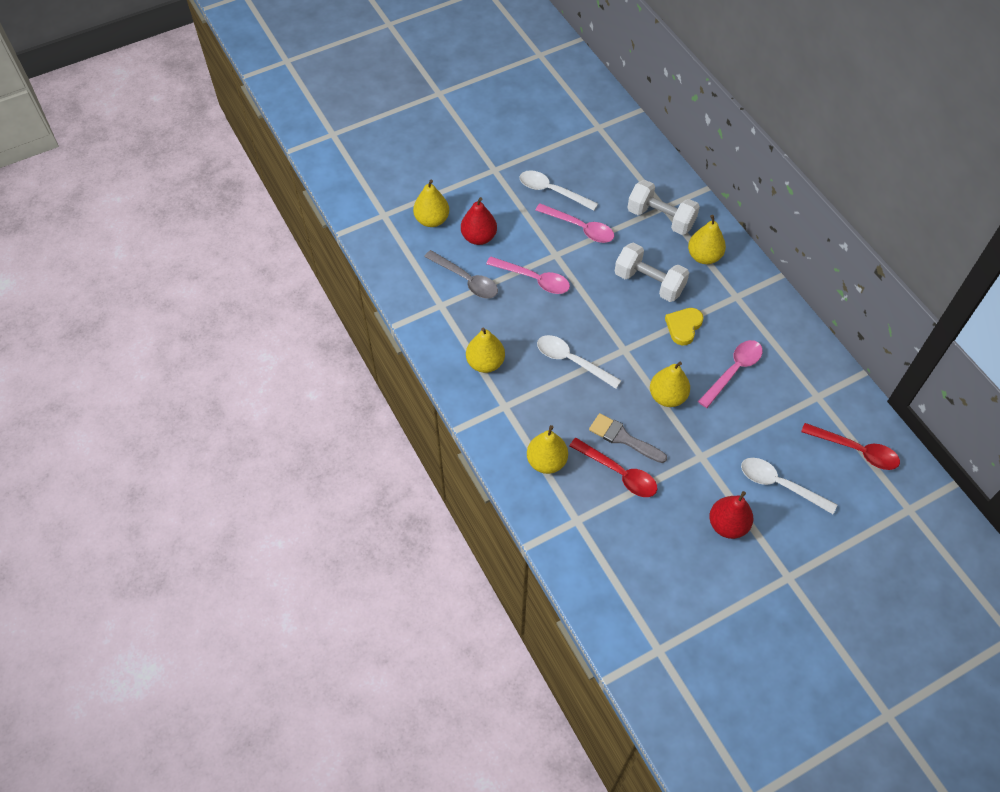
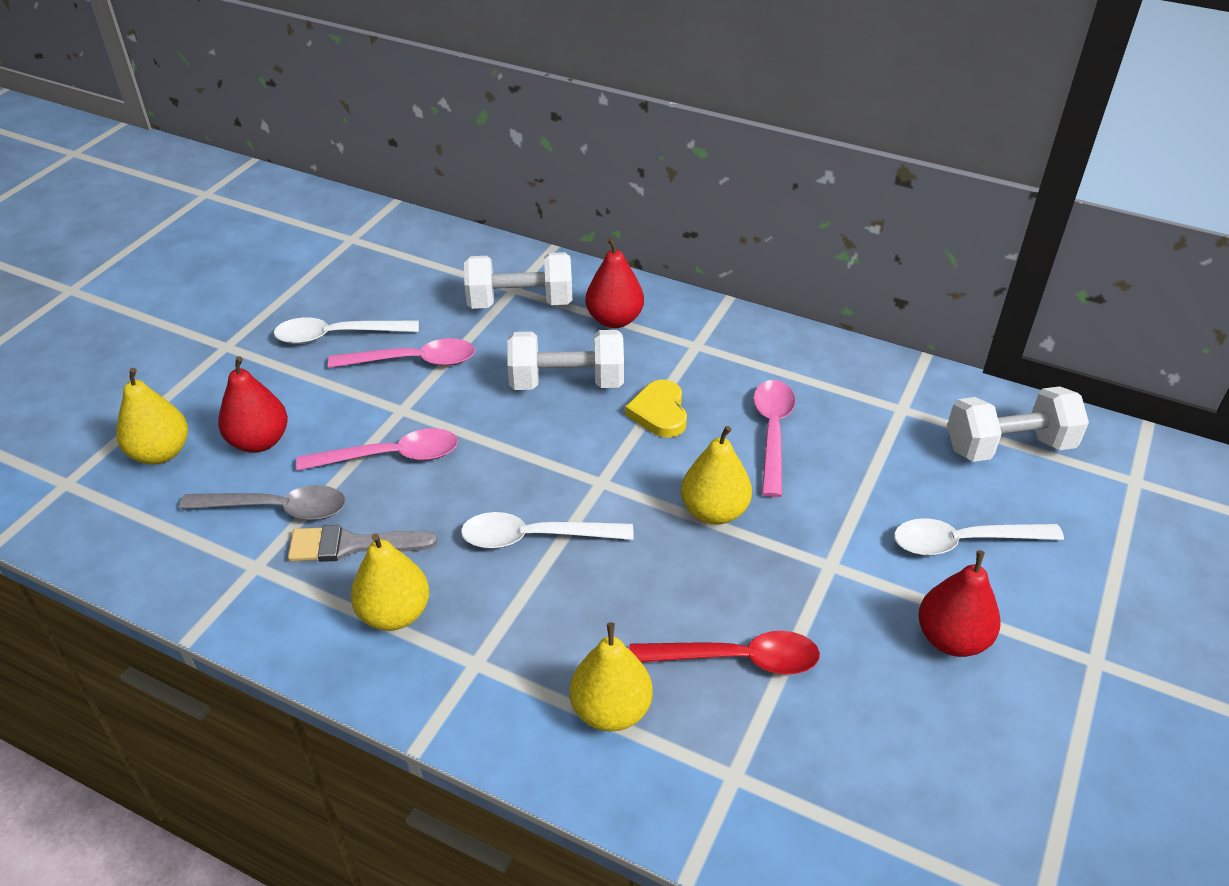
camera: 35 degrees left, 15 degrees down
grey brush [589,413,667,463] -> grey brush moved to [288,525,437,562]
yellow pear [688,215,726,264] -> red pear [585,237,644,328]
red spoon [801,423,900,470] -> white dumbbell [947,386,1089,462]

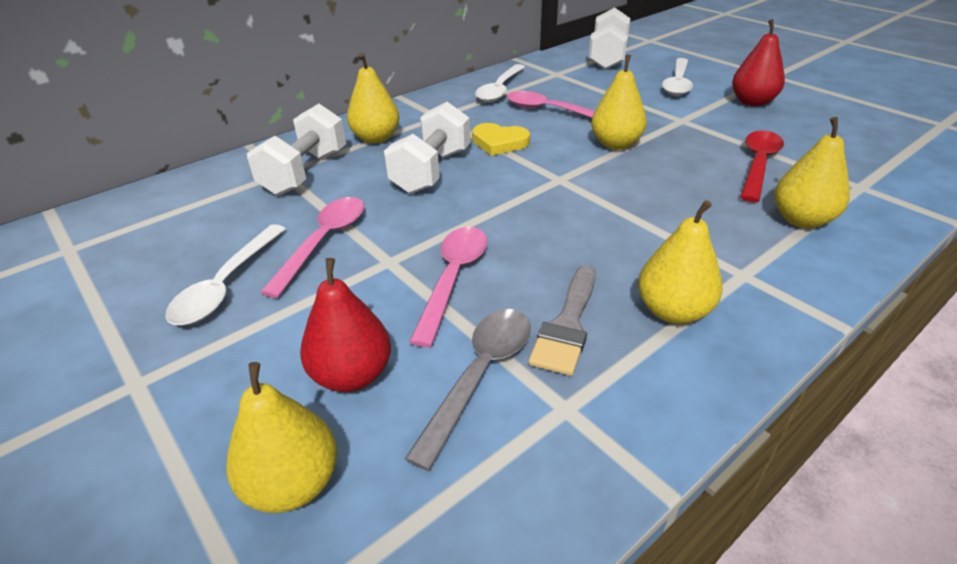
camera: 65 degrees left, 5 degrees down
white spoon [461,512,634,549] -> white spoon moved to [475,64,525,102]
red pear [585,237,644,328] -> yellow pear [347,53,399,144]

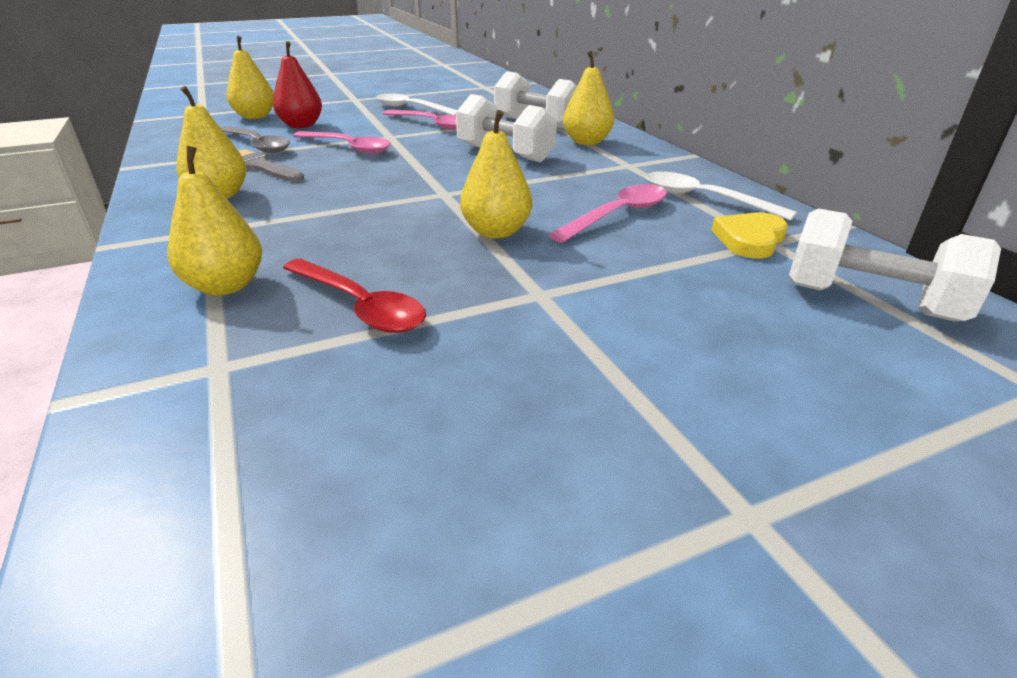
camera: 105 degrees right, 5 degrees down
yellow heart [472,123,530,156] -> yellow heart moved to [711,213,788,259]
white spoon [662,58,693,96] -> none
red pear [732,19,785,106] -> none

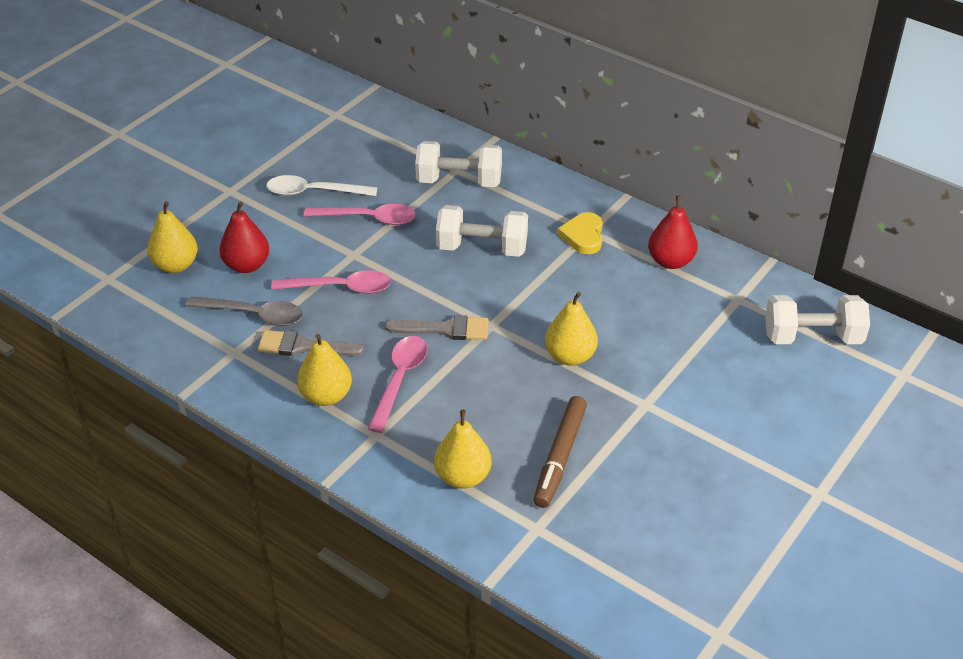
camera: 30 degrees left, 10 degrees up
red spoon [283,259,426,333] -> brown marker [534,396,587,508]
pink spoon [548,184,667,243] -> pink spoon moved to [368,336,427,433]
yellow pear [563,51,614,145] -> none
white spoon [646,171,797,221] -> red pear [648,196,698,269]
yellow heart [711,213,788,259] -> yellow heart moved to [558,212,603,254]
none -> grey brush [385,315,488,340]

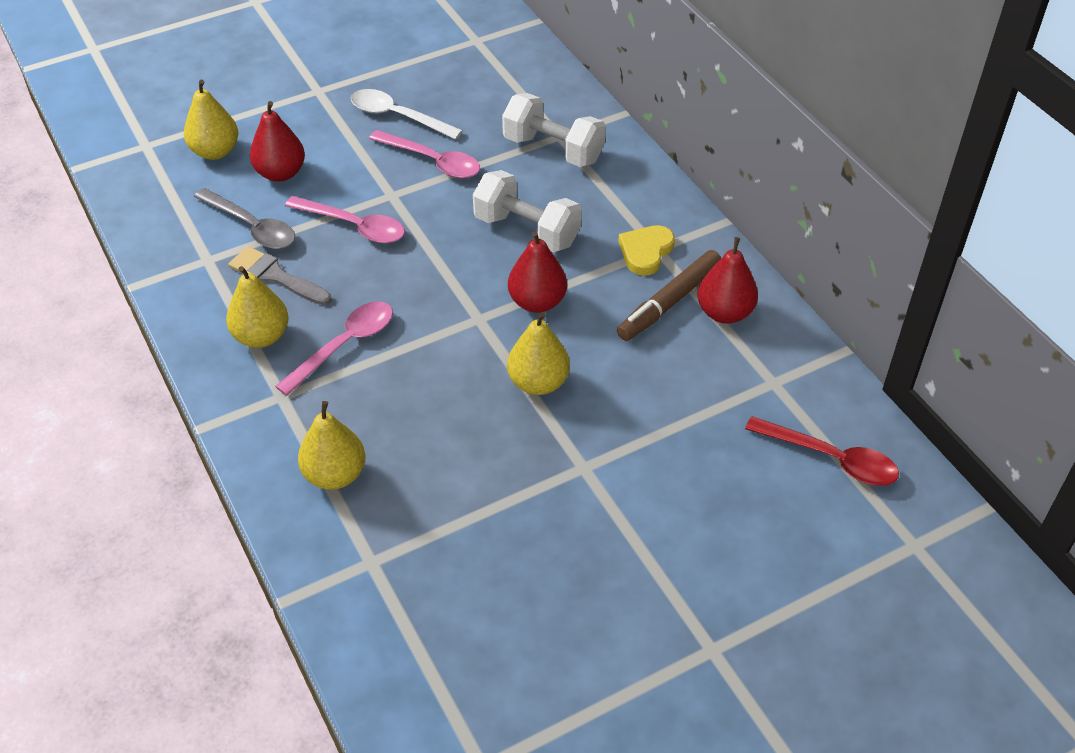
camera: 25 degrees right, 5 degrees up
grey brush [385,315,488,340] -> none
brown marker [534,396,587,508] -> brown marker moved to [617,250,721,341]
white dumbbell [765,295,870,344] -> red spoon [745,416,899,486]
none -> red pear [508,231,567,313]

